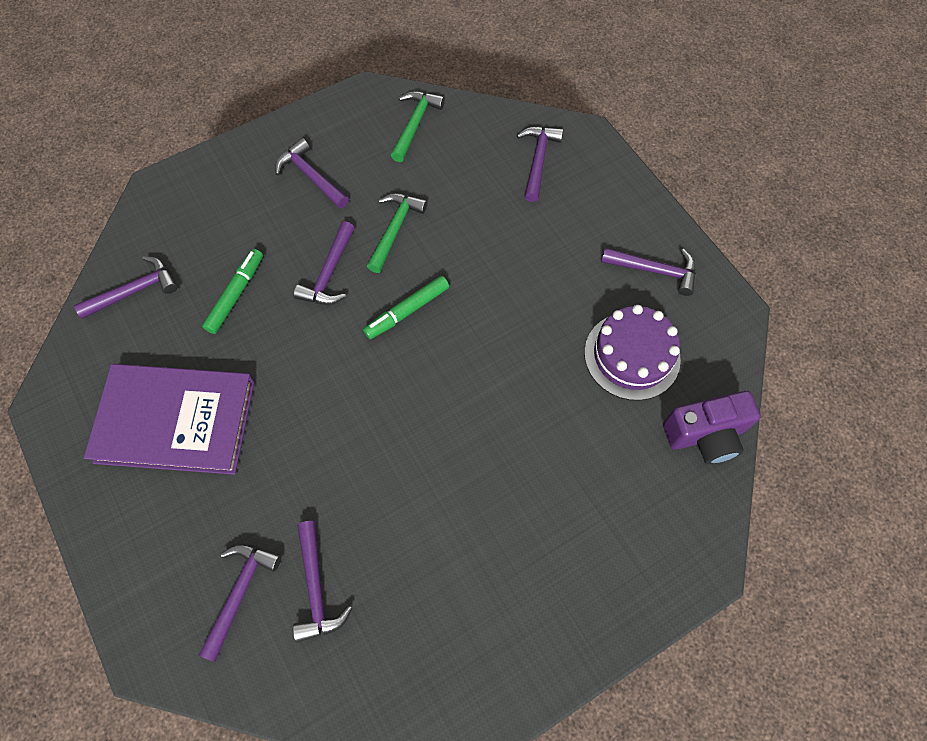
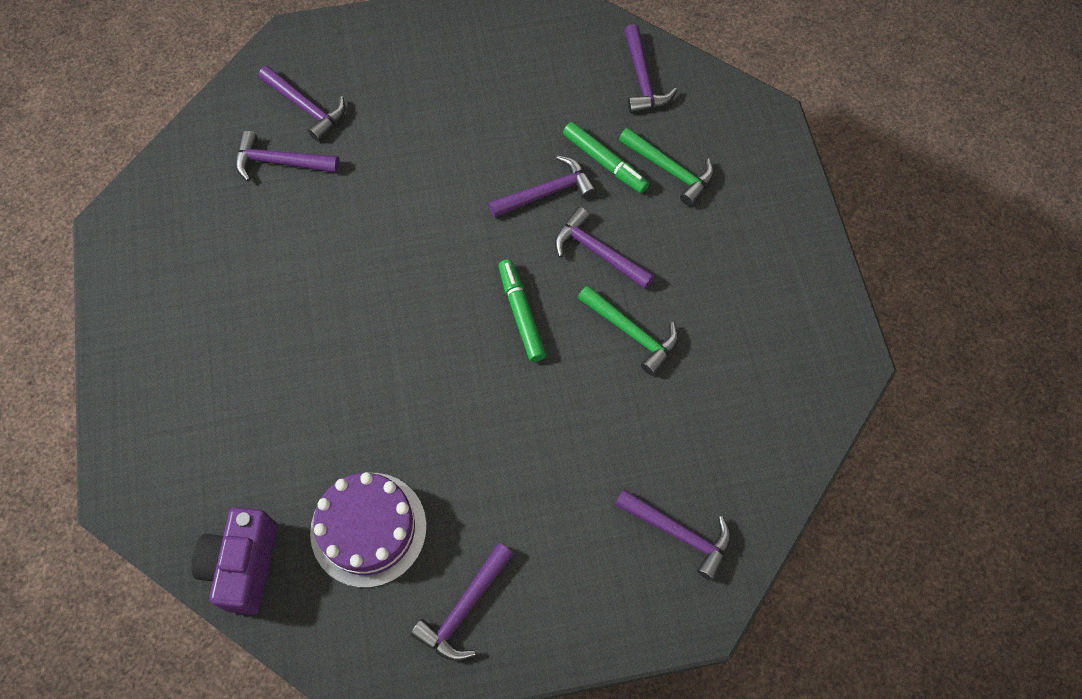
camera: 110 degrees right, 0 degrees up
purple book [84,364,255,475] -> none
purple hammer [275,138,349,208] -> purple hammer moved to [489,156,597,218]
green hammer [391,91,445,162] -> green hammer moved to [619,128,714,207]

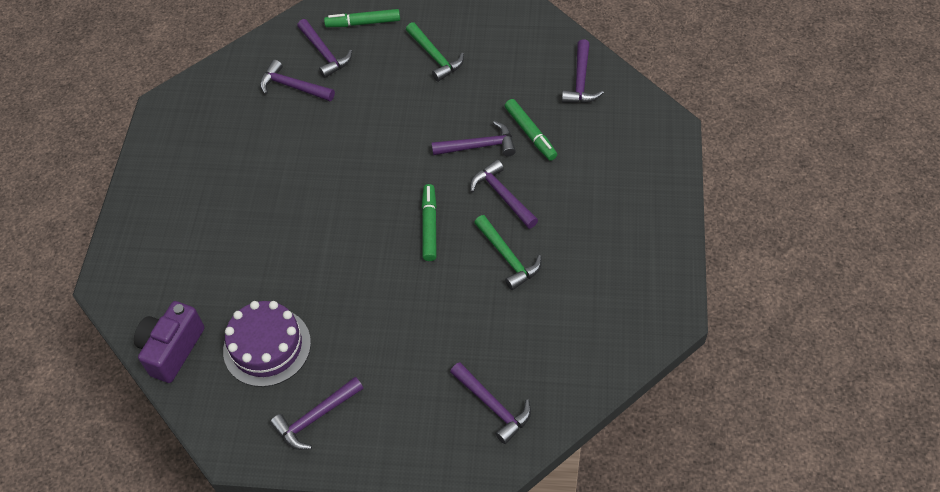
camera: 20 degrees right, 10 degrees down
green hammer [619,128,714,207] -> green hammer moved to [406,22,464,82]
none -> green marker [324,9,400,27]

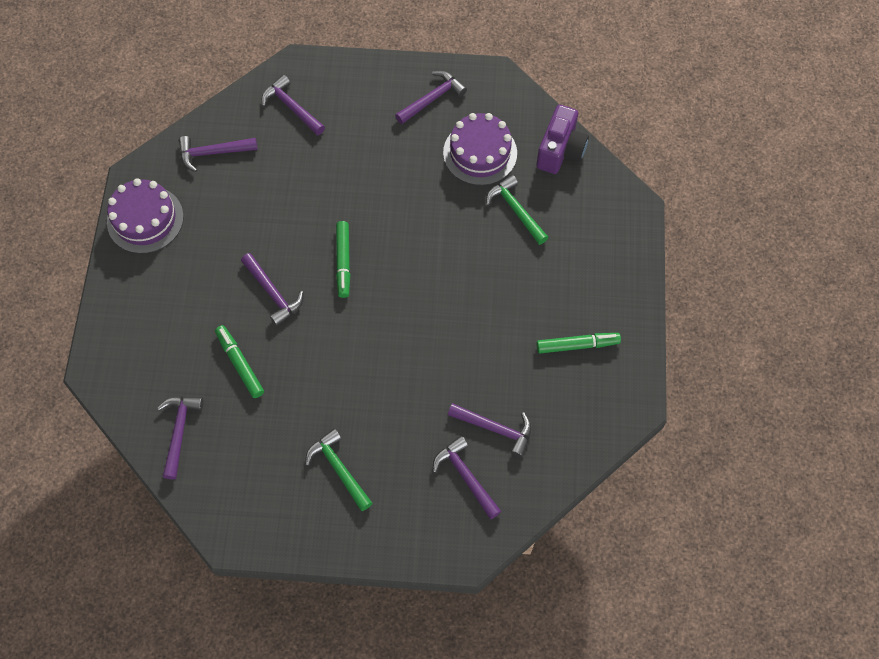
camera: 175 degrees right, 10 degrees up
green marker [324,9,400,27] -> green marker moved to [537,333,621,354]
purple hammer [432,121,516,156] -> purple hammer moved to [179,136,258,172]
green hammer [474,215,542,290] -> green hammer moved to [486,174,548,245]
none -> purple cake [107,178,184,254]

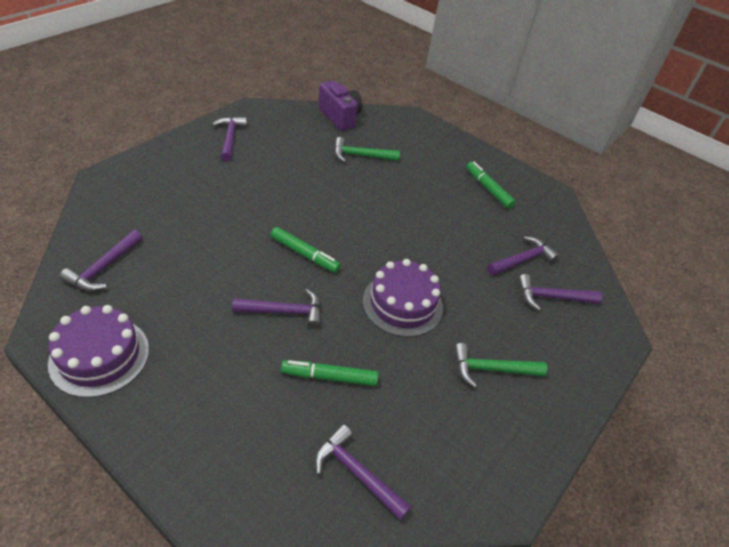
camera: 60 degrees left, 20 degrees down
purple hammer [262,74,325,135] -> none
purple cake [443,113,517,185] -> purple cake moved to [363,259,443,337]
green marker [537,333,621,354] -> green marker turned 60 degrees counterclockwise [466,162,516,209]

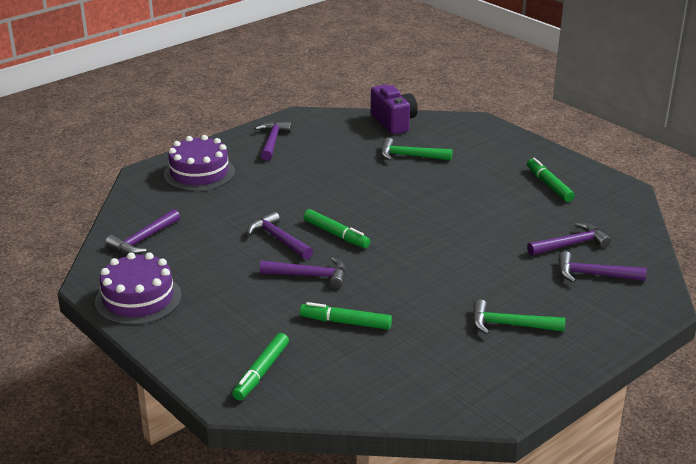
camera: 15 degrees right, 15 degrees down
purple hammer [314,424,411,521] -> purple hammer moved to [247,211,313,260]
purple cake [363,259,443,337] -> purple cake moved to [164,135,235,191]
none -> green marker [232,333,289,400]

